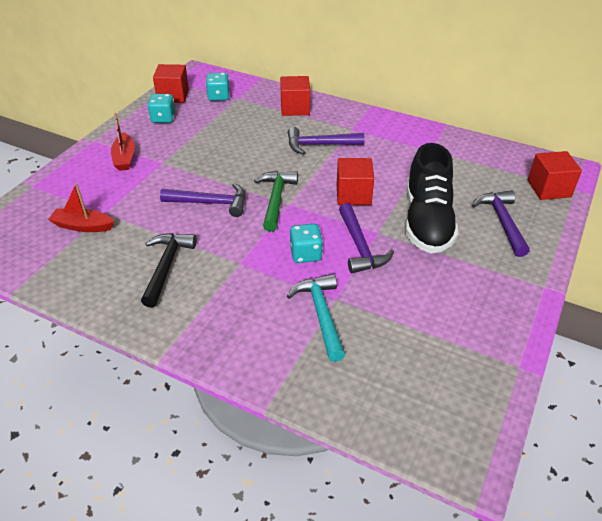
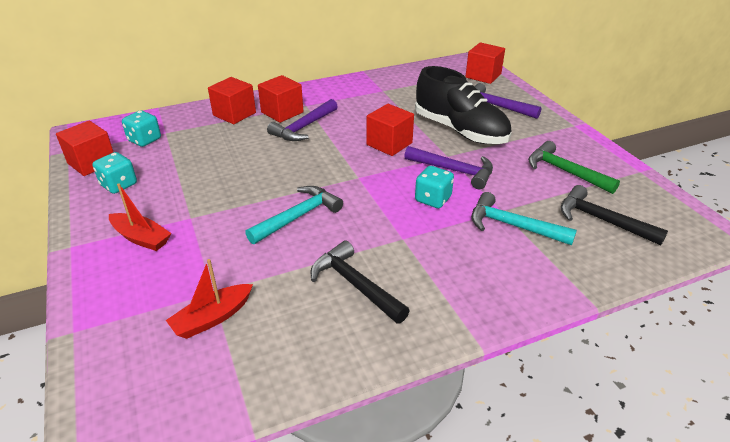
camera: 50 degrees left, 5 degrees down
purple hammer [160,183,246,217] -> turquoise hammer [245,186,343,244]
green hammer [254,171,298,232] -> green hammer moved to [528,141,620,194]
none -> red cube [258,75,304,123]
none -> black hammer [561,185,668,245]

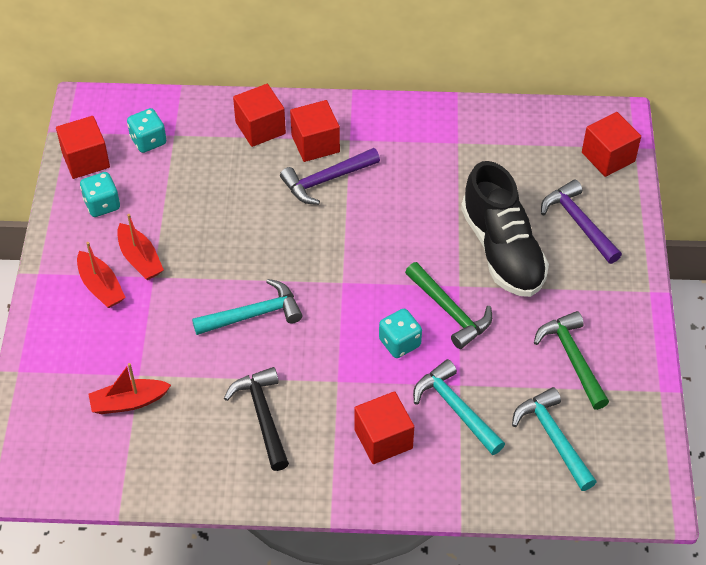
camera: 25 degrees right, 15 degrees up
red cube [366,104,414,156] -> red cube moved to [354,391,414,464]
purple hammer [404,146,493,189] -> green hammer [405,262,492,349]
black hammer [561,185,668,245] -> turquoise hammer [512,387,596,491]
none -> red boat [117,214,164,280]

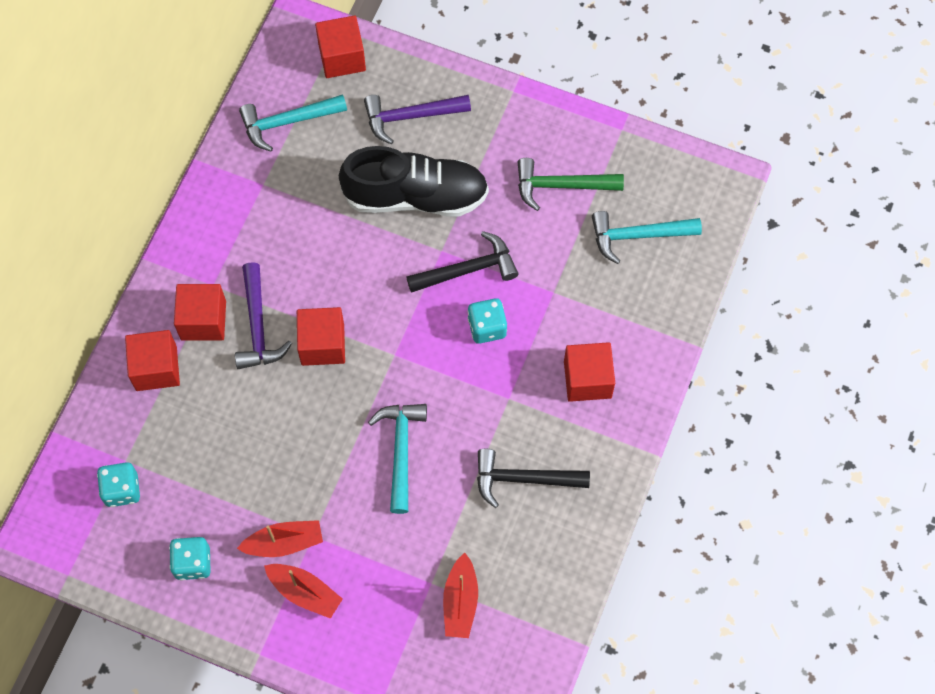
camera: 70 degrees left, 15 degrees up
red cube [56,116,110,179] -> red cube moved to [297,307,345,366]
red boat [77,242,126,308] -> red boat turned 45 degrees clockwise [264,564,343,619]
green hammer [405,262,492,349] -> black hammer [407,231,519,293]
turquoise hammer [413,359,505,455] -> turquoise hammer moved to [239,94,347,152]

